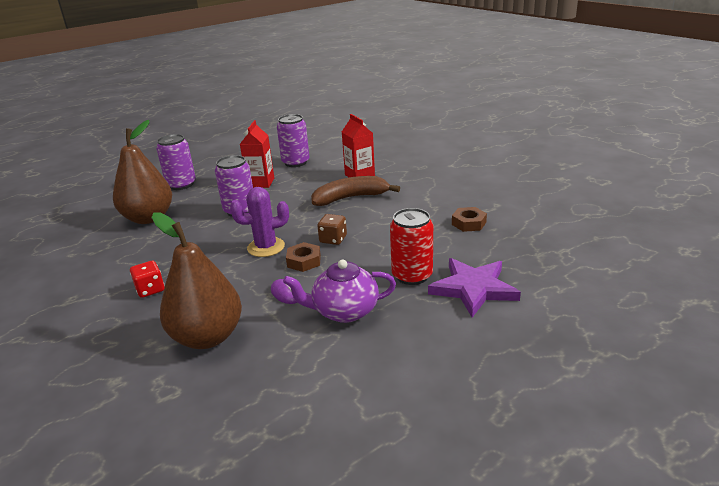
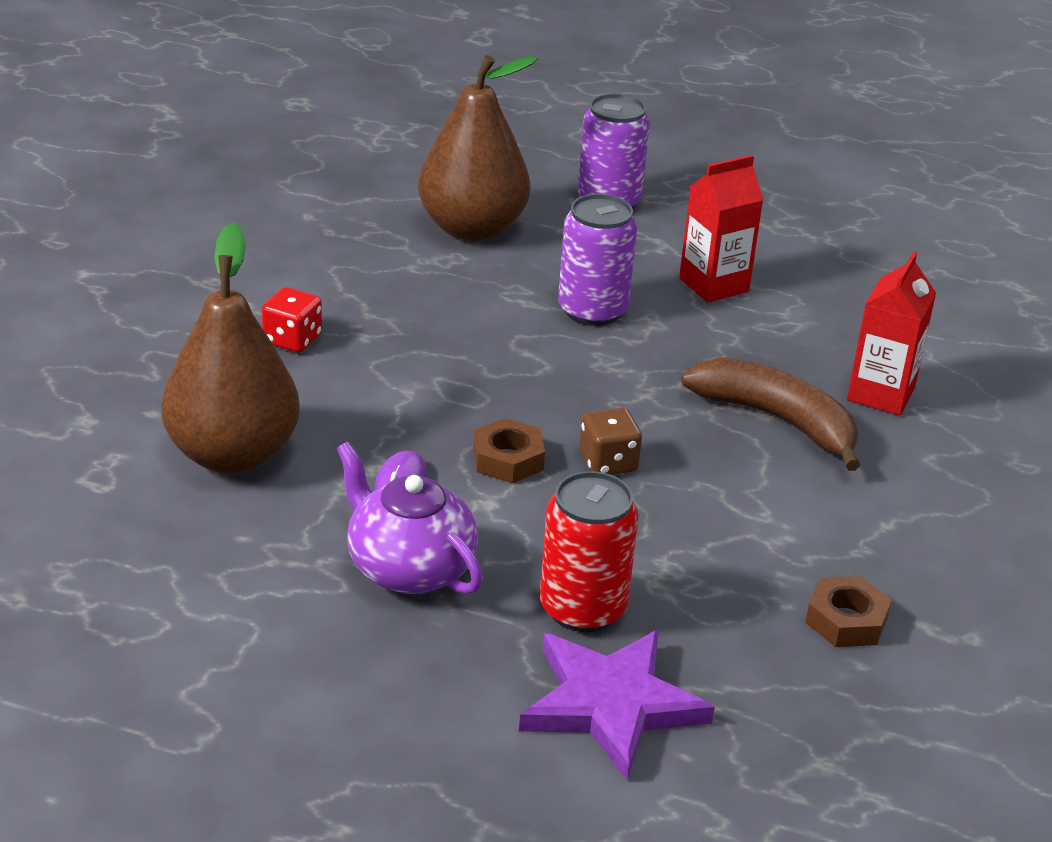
camera: 50 degrees right, 5 degrees up
purple cactus [230,187,289,257] -> none
purple can [277,114,310,167] -> none

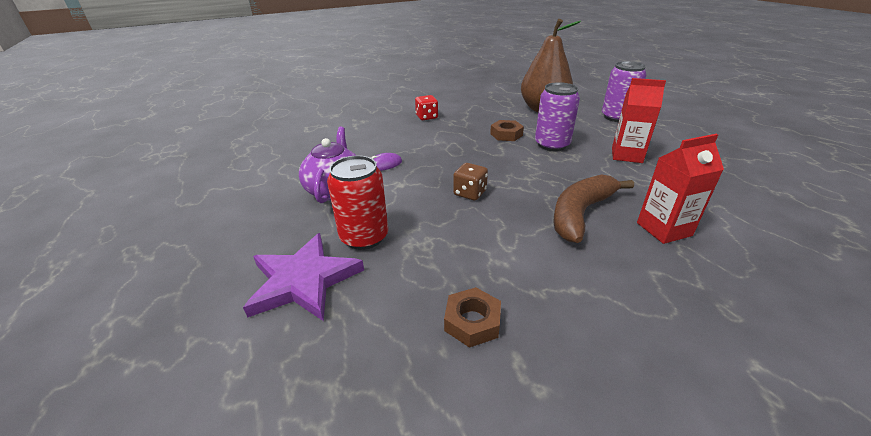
camera: 50 degrees right, 0 degrees up
brown pear [161,222,300,474] -> none
brown nut [473,418,545,483] -> brown nut moved to [490,120,524,141]
brown banana [681,358,860,471] -> brown banana turned 135 degrees counterclockwise [553,174,634,243]

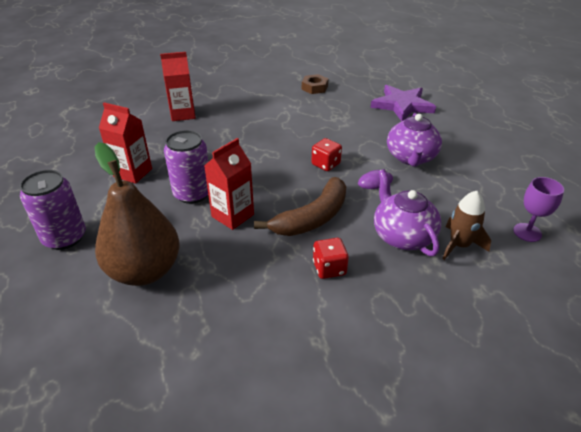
camera: 175 degrees left, 5 degrees up
red can [327,156,388,250] -> none
brown dice [453,163,488,200] -> none
brown nut [490,120,524,141] -> red carton [204,138,254,230]
brown banana [553,174,634,243] -> brown banana moved to [254,177,346,236]
none -> red dice [311,138,342,171]
none -> purple teapot [374,169,441,256]
none -> brown rocket [442,191,491,260]
none -> purple goblet [513,177,564,242]

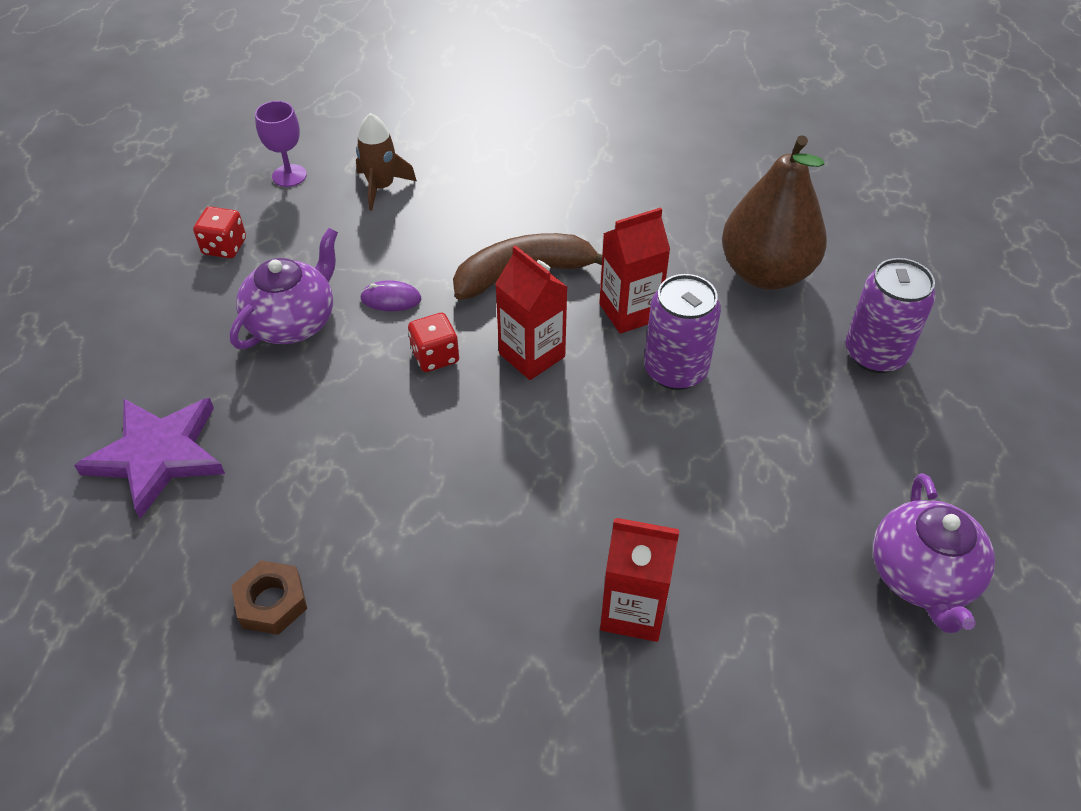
camera: 155 degrees left, 10 degrees up
red carton [99,102,152,184] -> red carton moved to [495,245,567,380]
red dice [313,238,349,279] -> red dice moved to [193,207,246,258]
purple teapot [374,169,441,256] -> purple teapot moved to [873,473,995,633]

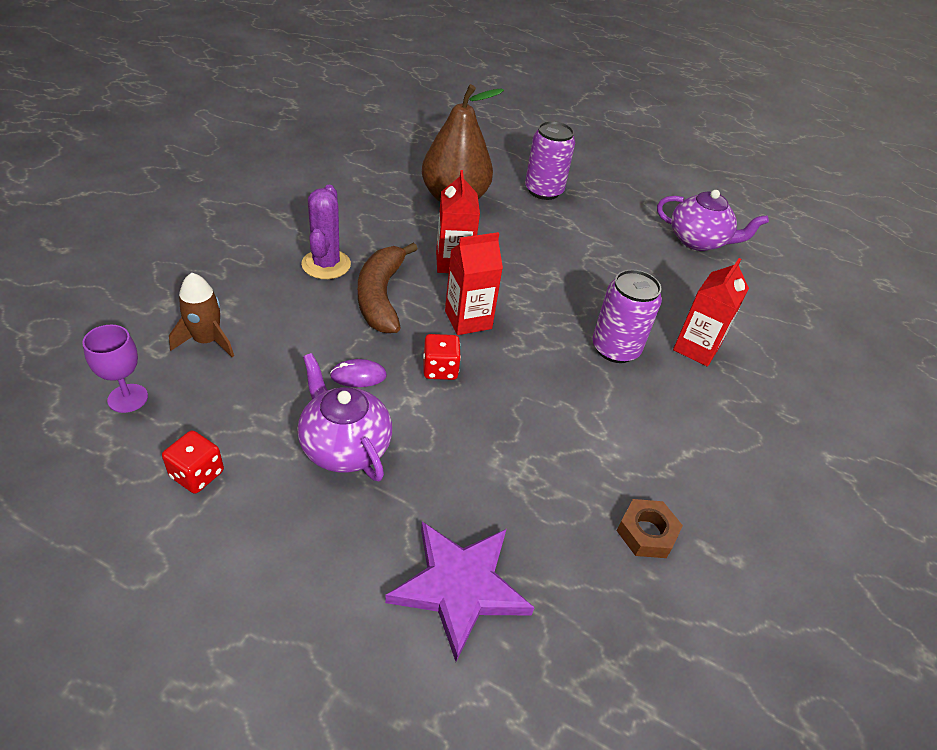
camera: 75 degrees left, 5 degrees down
purple mouse [360,280,421,311] -> purple mouse turned 60 degrees clockwise [330,359,387,387]
purple can [644,274,721,390] -> purple can moved to [592,270,662,363]
none -> purple cactus [301,185,351,279]

